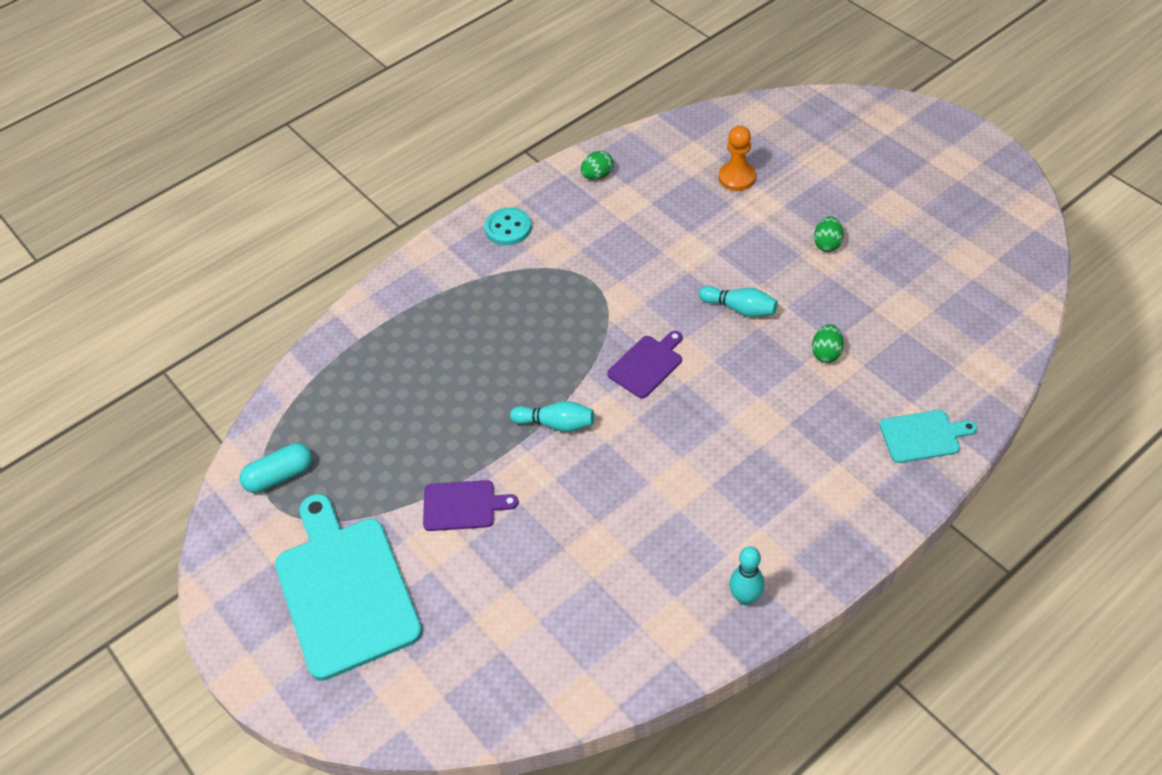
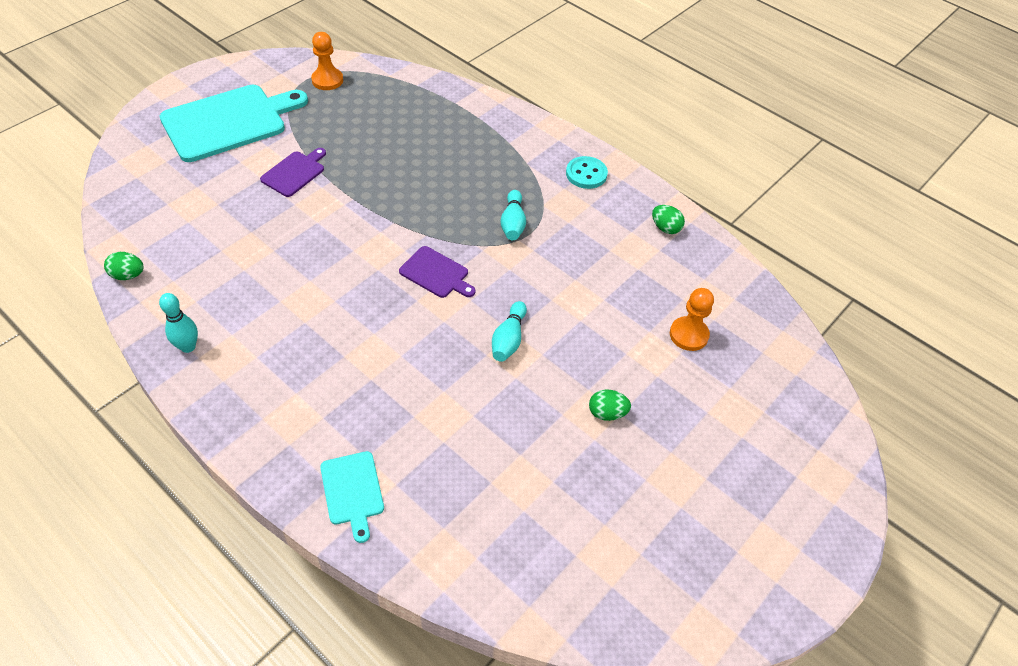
camera: 75 degrees right, 0 degrees up
turquoise capsule [240,443,312,493] -> orange pawn [311,32,343,90]
purple cutting board [423,480,519,531] -> purple cutting board turned 135 degrees counterclockwise [260,148,326,197]
turquoise bowling pin [510,401,594,432] -> turquoise bowling pin moved to [500,190,526,240]
green egg [812,324,844,363] -> green egg moved to [104,252,144,280]

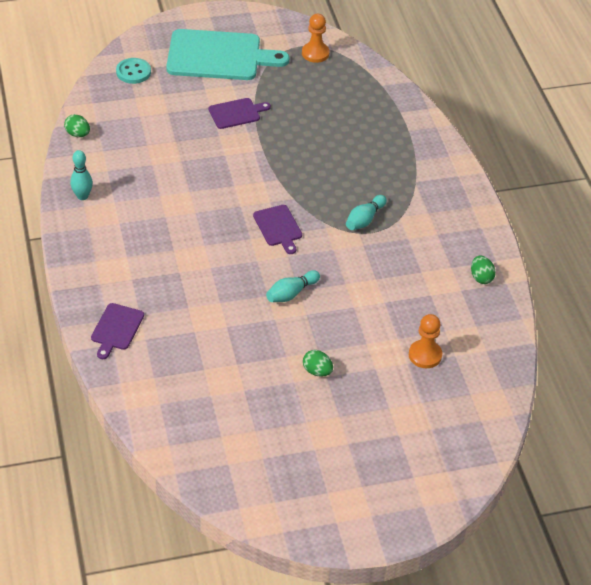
camera: 35 degrees right, 5 degrees down
turquoise cutting board [320,451,384,543] -> purple cutting board [91,303,144,359]
turquoise button [566,156,608,189] -> turquoise button moved to [116,58,151,84]

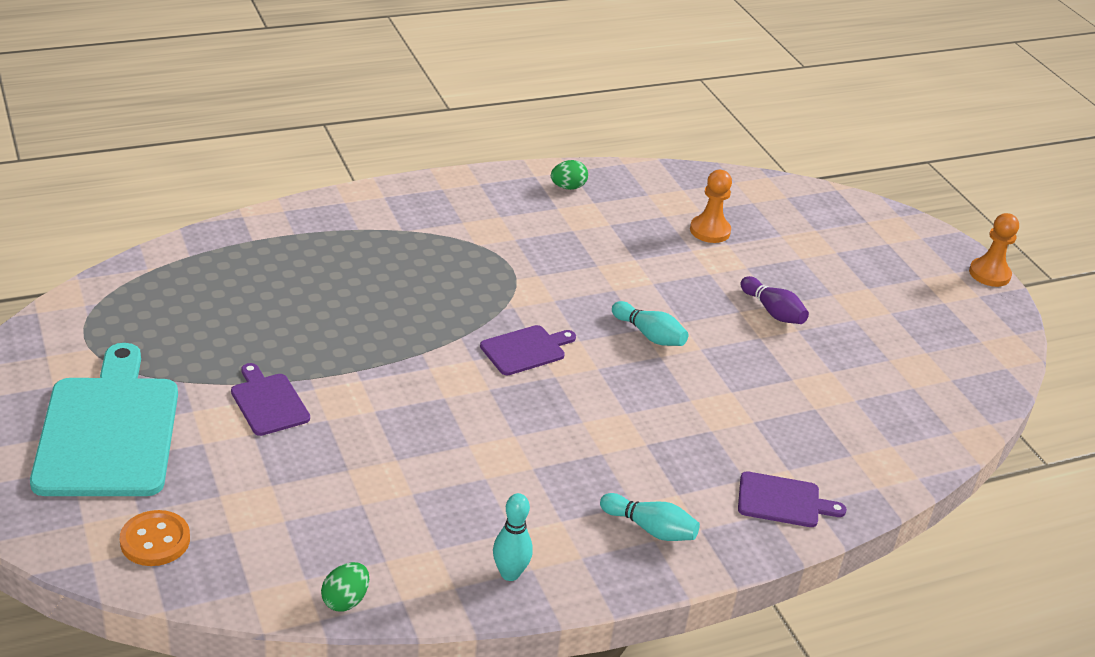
camera: 100 degrees left, 10 degrees down
turquoise button [116,58,151,84] -> orange button [120,510,190,566]
orange pawn [302,14,329,63] -> orange pawn moved to [969,213,1019,287]
green egg [303,350,333,377] -> purple bowling pin [740,276,809,324]
turquoise bowling pin [346,195,387,230] -> turquoise bowling pin moved to [600,493,700,541]

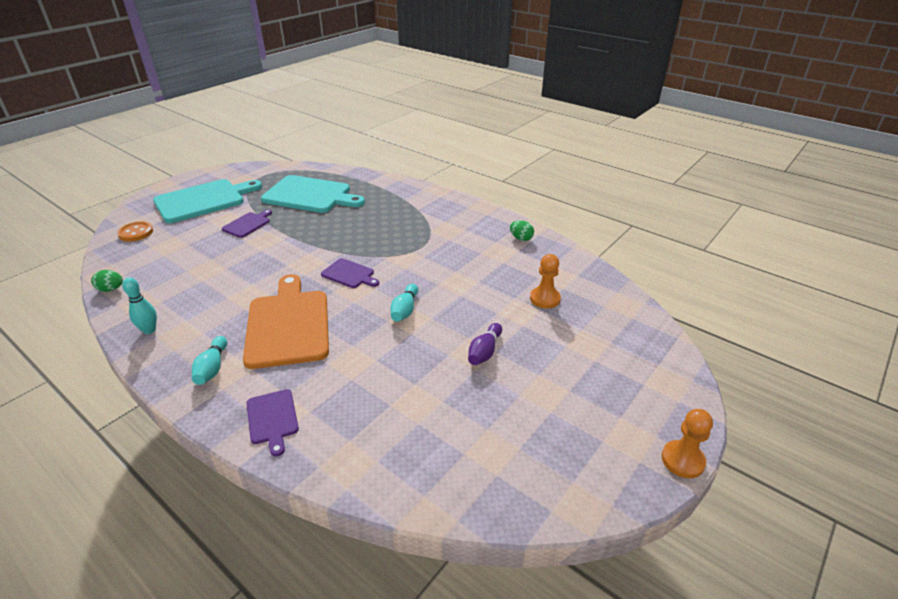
camera: 65 degrees right, 0 degrees up
none -> orange cutting board [243,274,329,369]
none -> turquoise cutting board [261,175,365,213]

